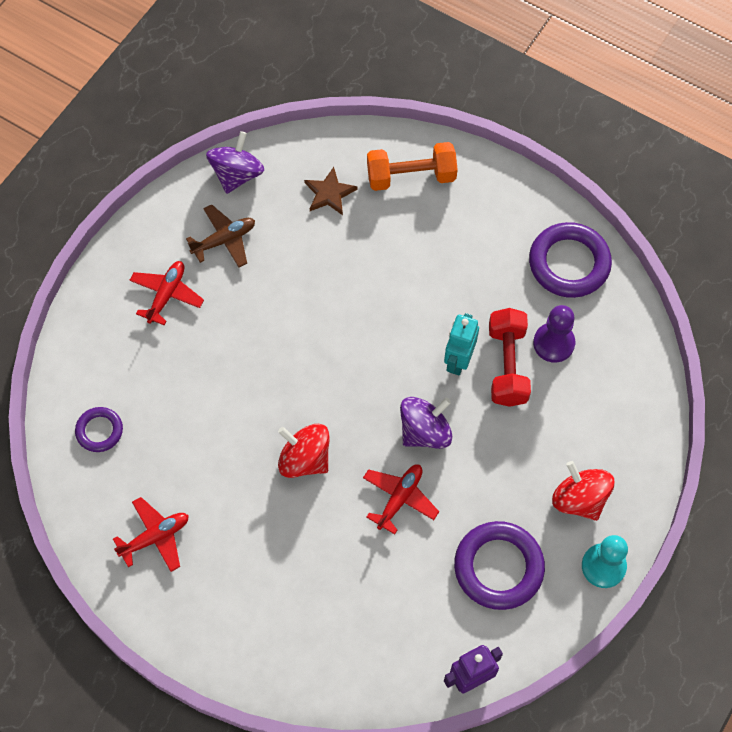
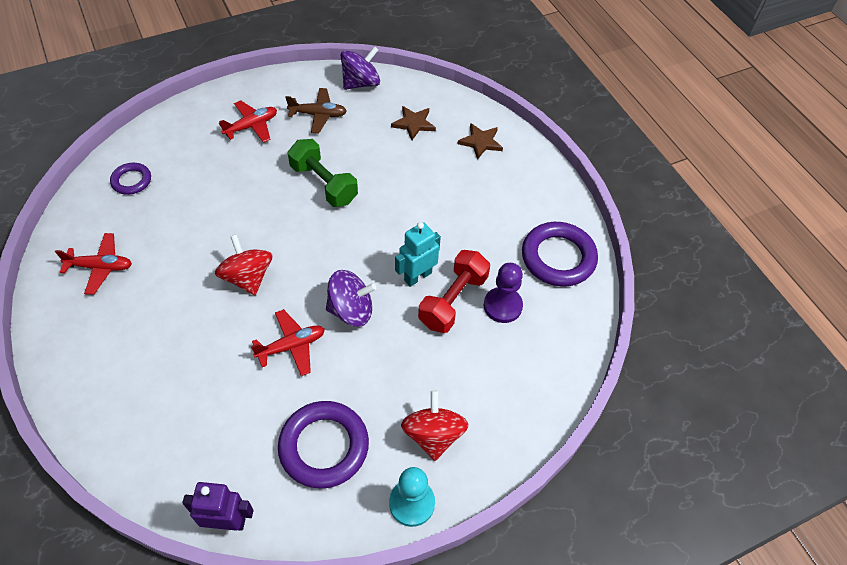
camera: 30 degrees right, 10 degrees down
orange dumbbell [367,142,458,191] -> brown star [457,123,503,160]
none -> green dumbbell [288,139,358,207]

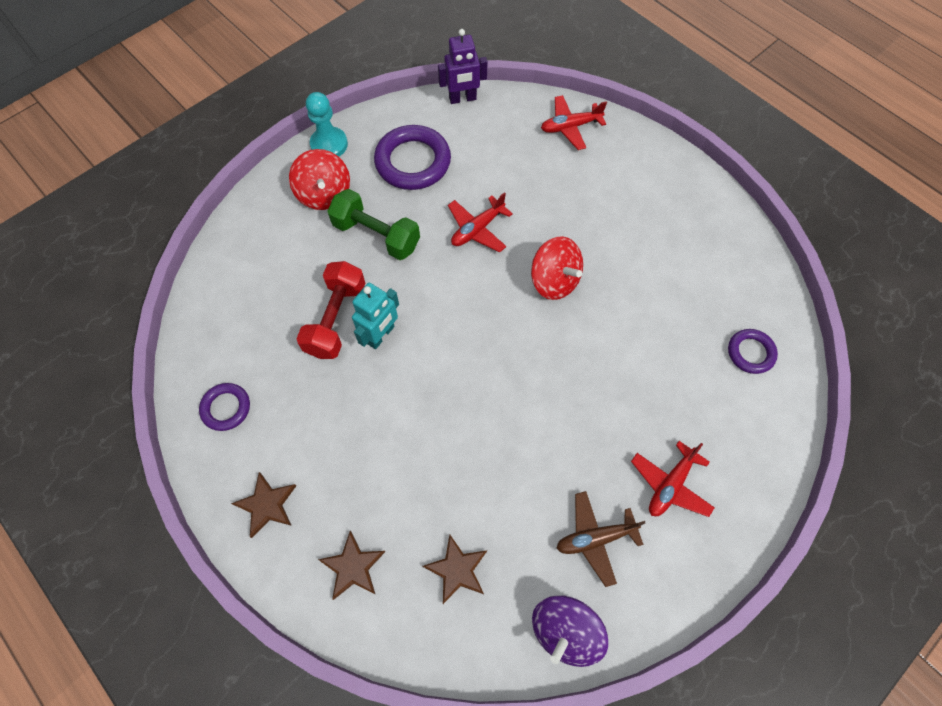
camera: 165 degrees right, 10 degrees up
red plane [55,233,132,295] -> red plane moved to [541,95,607,150]
green dumbbell [288,139,358,207] -> green dumbbell moved to [327,189,420,260]
purple spinning top [326,270,376,327] -> none
purple pawn [484,263,523,323] -> none
purple ring [522,222,598,287] -> purple ring [199,383,250,431], size x0.55
none -> brown star [231,472,296,538]

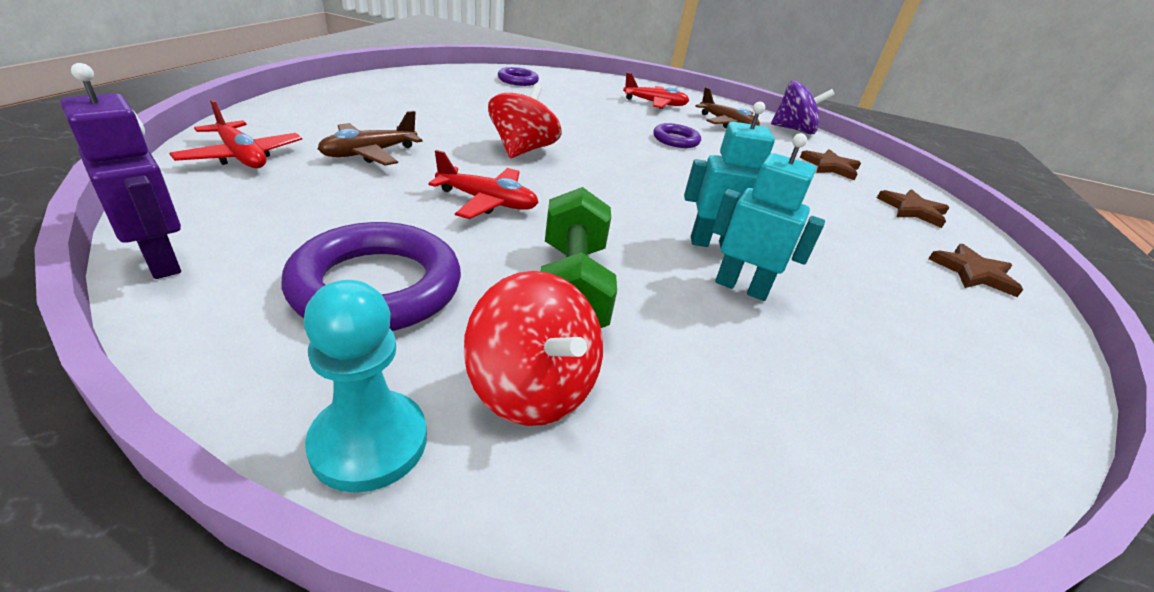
camera: 125 degrees left, 30 degrees down
purple ring [199,383,250,431] -> purple ring moved to [653,123,701,148]
red spinning top [289,149,350,210] -> red spinning top turned 105 degrees clockwise [464,271,603,426]
red dumbbell [296,261,365,359] -> turquoise robot [712,133,825,301]
none -> brown plane [318,111,422,166]

